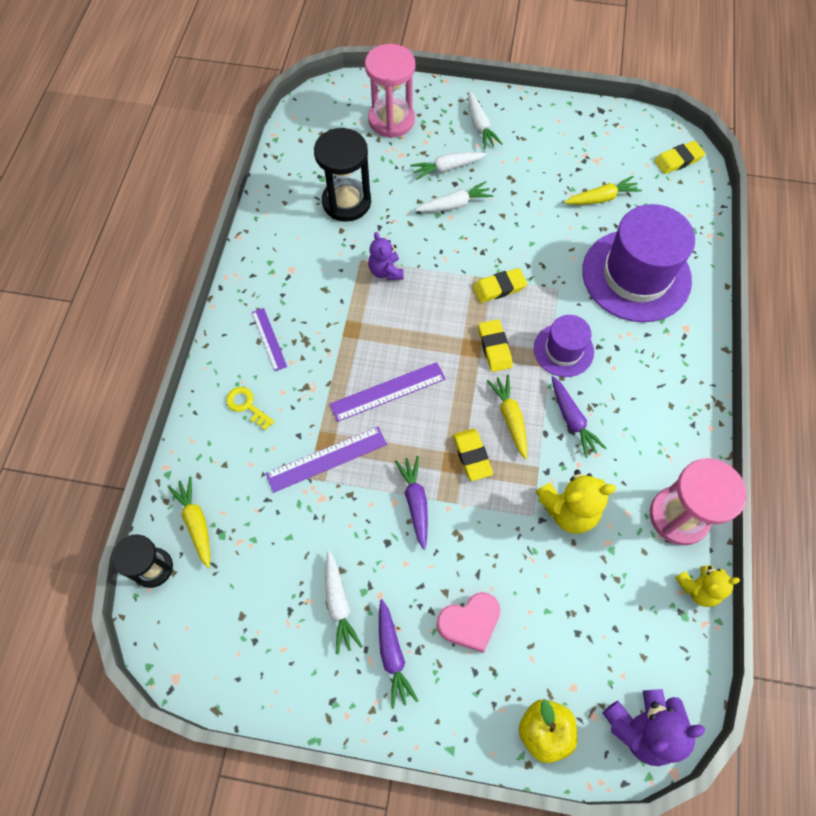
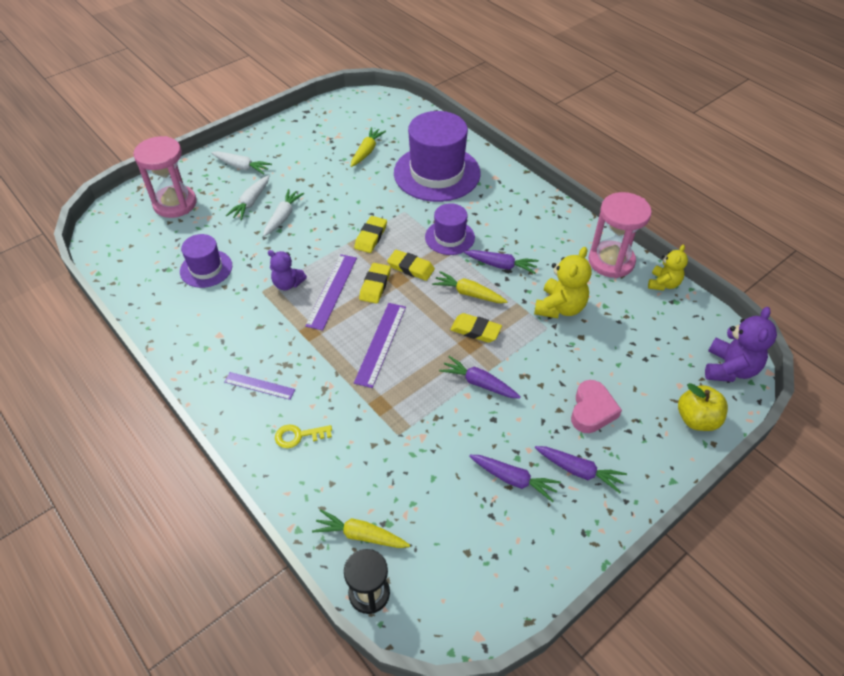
camera: 50 degrees left, 15 degrees down
purple ruler [266,427,387,493] -> purple ruler moved to [305,254,357,330]
black hourglass [314,128,371,222] -> purple hat [180,234,232,288]
white carrot [325,551,363,654] -> purple carrot [469,455,561,502]
yellow eraser [654,141,705,174] -> yellow eraser moved to [359,263,391,304]

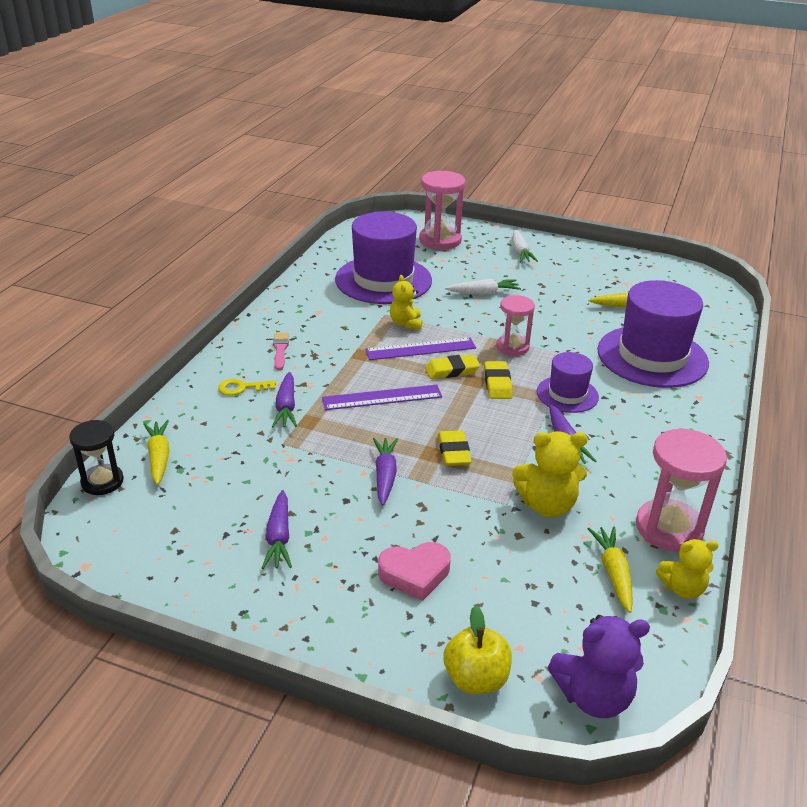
camera: 60 degrees right, 15 degrees down
purple hat [180,234,232,288] -> purple hat [335,212,432,304], size x1.89
purple ruler [224,372,295,400] -> pink brush [273,333,289,370]
white carrot [226,175,269,220] -> none
purple teddy bear [268,250,307,290] -> yellow teddy bear [390,275,422,330]
yellow key [275,424,332,448] -> yellow key turned 60 degrees counterclockwise [218,379,276,396]
yellow eraser [354,216,387,253] -> pink hourglass [496,295,535,356]
yellow carrot [432,271,508,303] -> yellow carrot moved to [588,527,633,613]
purple carrot [535,446,627,493] -> purple carrot moved to [272,372,297,427]

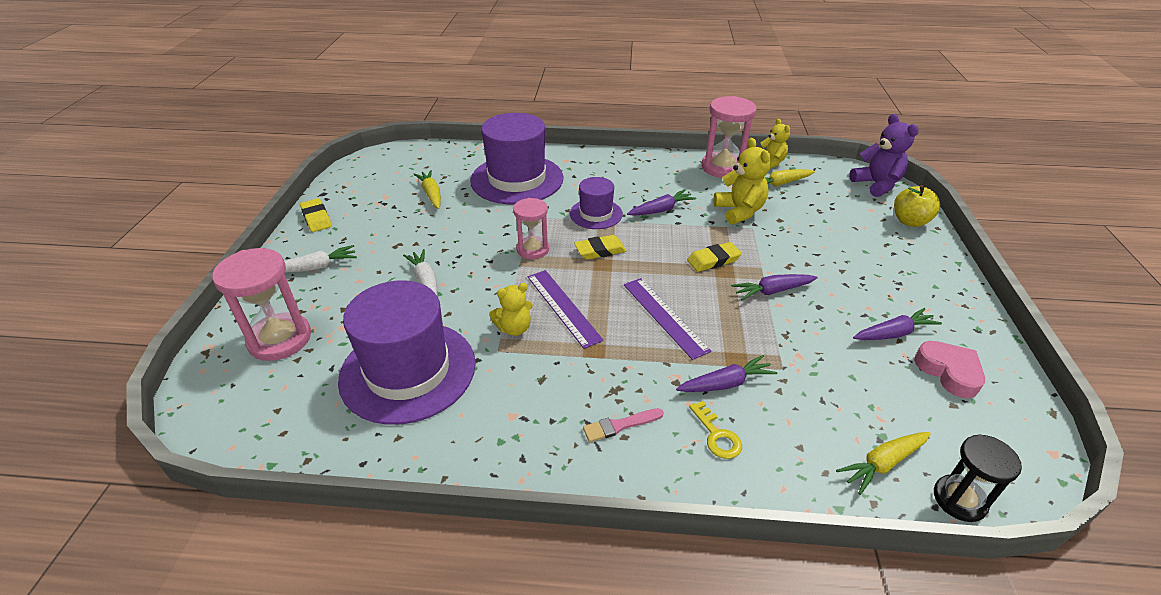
camera: 105 degrees left, 5 degrees up
pink heart [378,542,451,601] -> pink heart moved to [914,341,985,398]
yellow eraser [425,354,480,379] -> yellow eraser moved to [300,198,332,232]

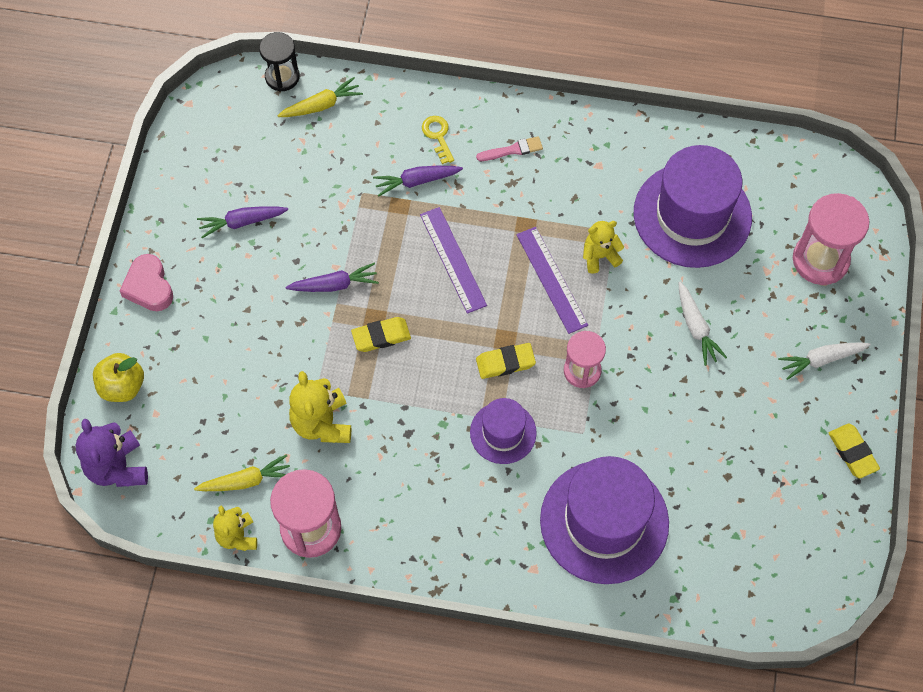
camera: 175 degrees left, 25 degrees up
yellow carrot [413,170,441,209] -> none
purple carrot [627,189,697,216] -> none
pink heart [914,341,985,398] -> pink heart moved to [120,254,173,311]

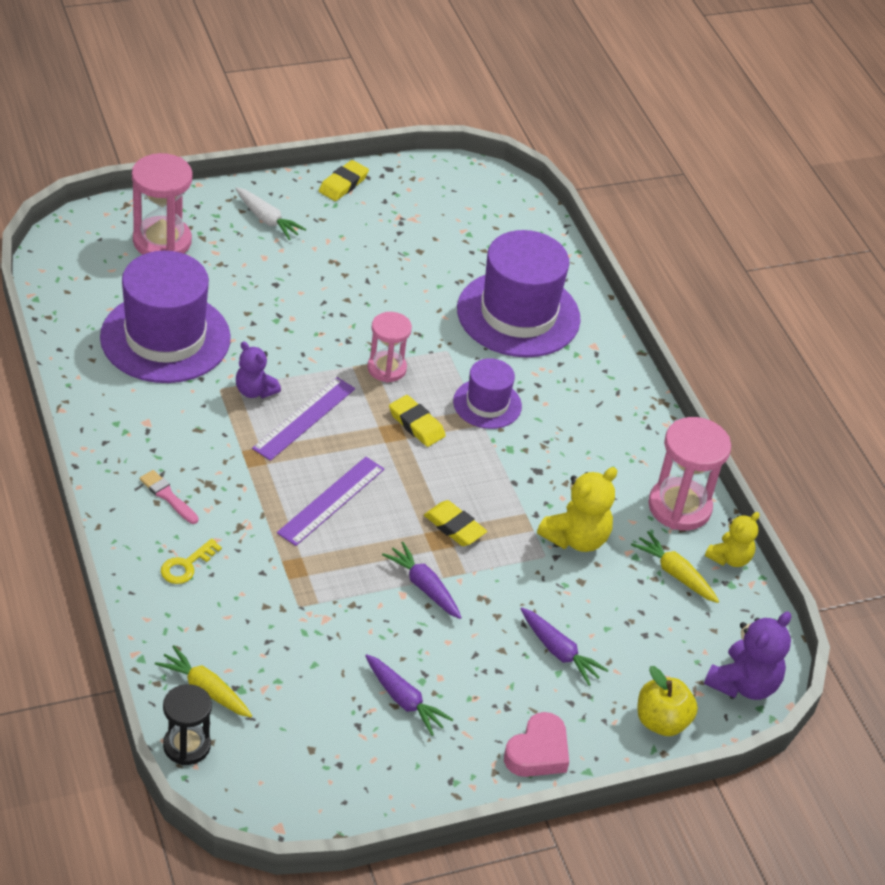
camera: 125 degrees left, 20 degrees down
purple carrot [373,166,463,196] -> purple carrot moved to [521,608,609,686]
yellow teddy bear [583,221,624,273] -> purple teddy bear [236,341,281,398]
white carrot [678,282,727,366] -> none

